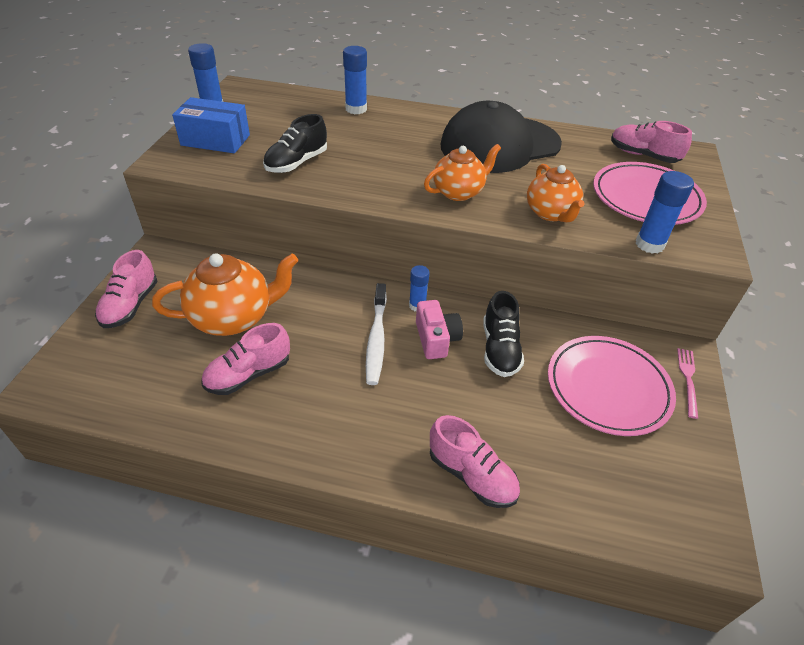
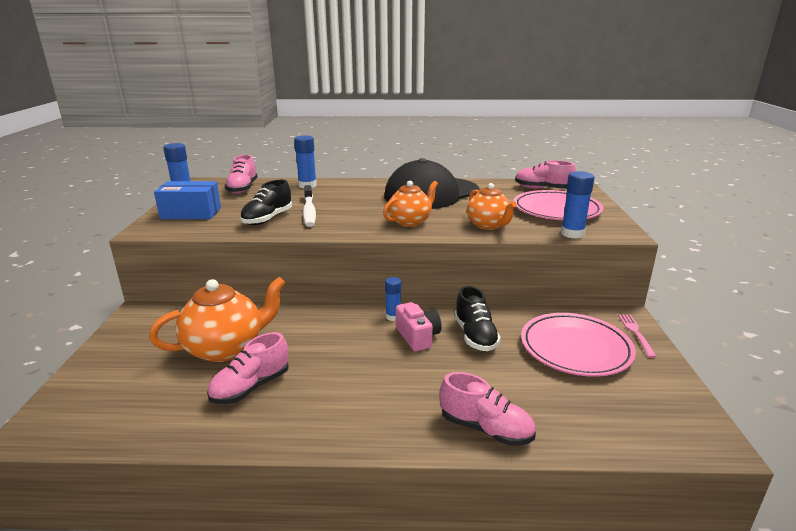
camera: 10 degrees left, 20 degrees down
pink shoe [95,250,158,328] -> pink shoe moved to [224,155,257,194]
white toothbrush [366,283,387,385] -> white toothbrush moved to [303,185,316,227]

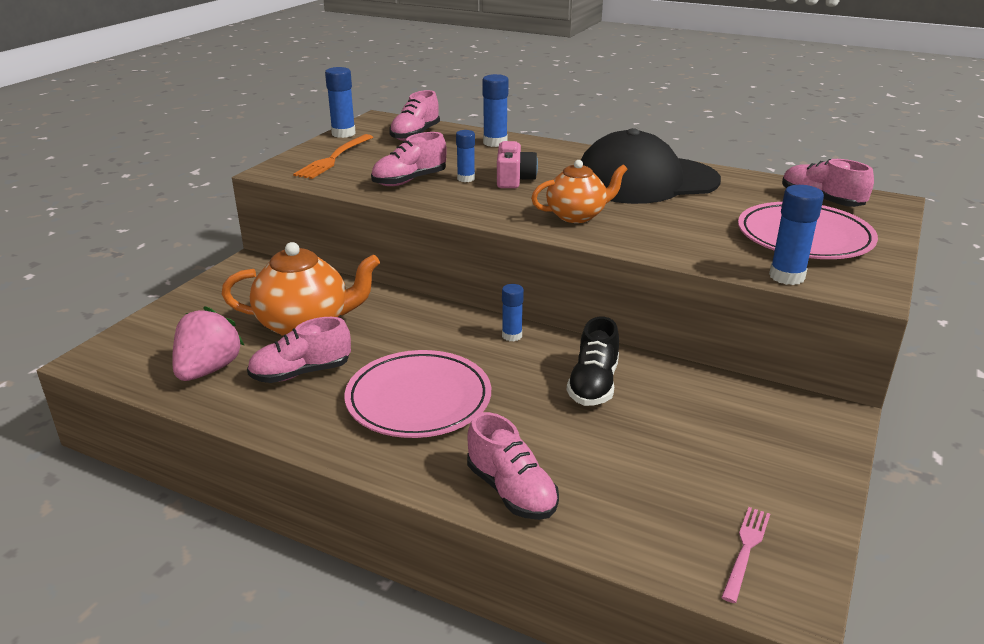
camera: 25 degrees right, 5 degrees up
blue box [154,181,221,219] -> orange fork [293,134,373,179]
black shoe [240,180,292,225] -> pink shoe [371,132,447,186]
white toothbrush [303,185,316,227] -> blue glue stick [456,130,475,182]
pink camera [396,302,442,351] -> pink camera moved to [497,141,538,188]
orange teapot [467,183,517,230] -> none
pink plate [521,313,636,377] -> pink plate moved to [345,350,491,438]
pink fork [618,314,657,358] -> pink fork moved to [721,507,770,603]
none -> pink strawberry [172,306,245,381]

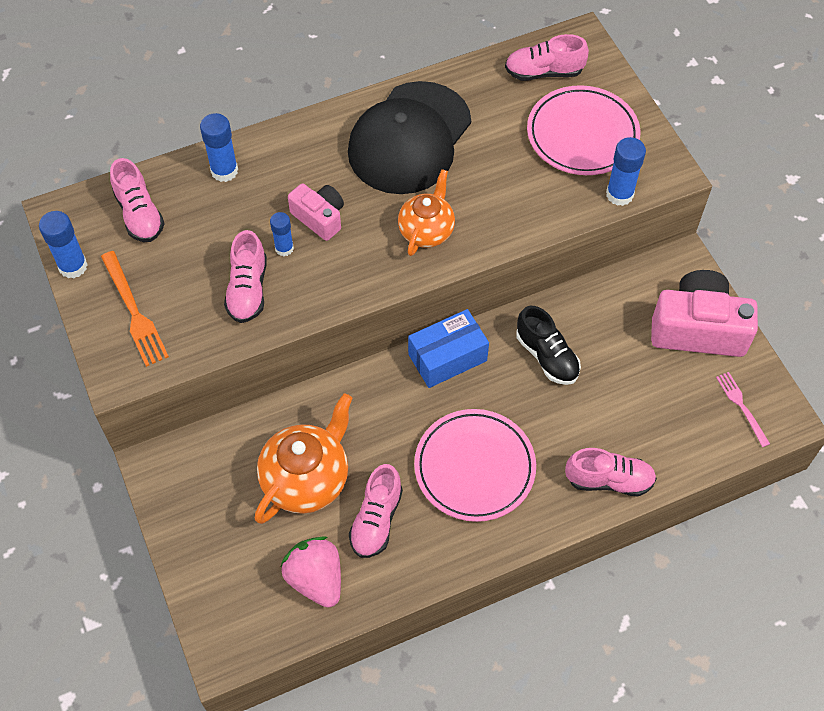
camera: 50 degrees left, 30 degrees up
blue glue stick [502,284,524,341] -> blue box [408,309,489,388]
none -> pink camera [651,270,758,357]

